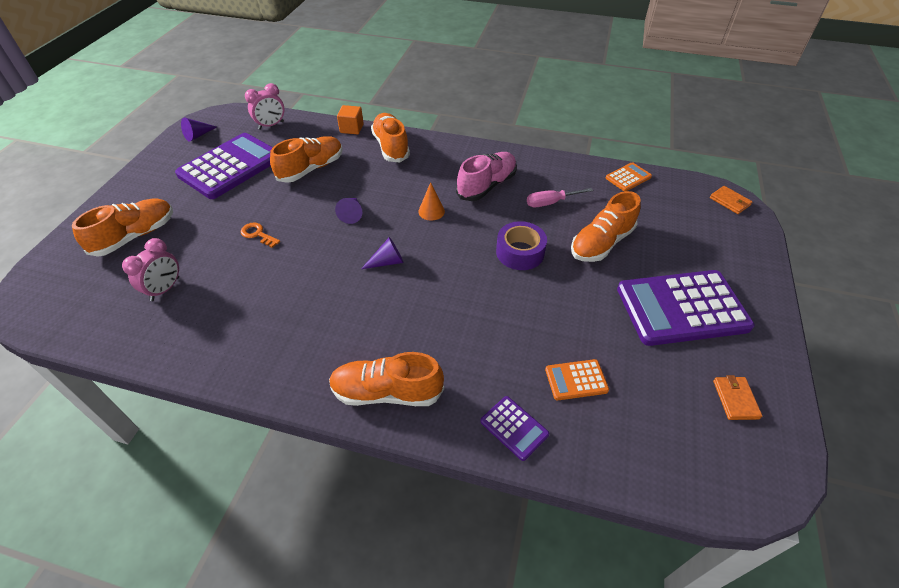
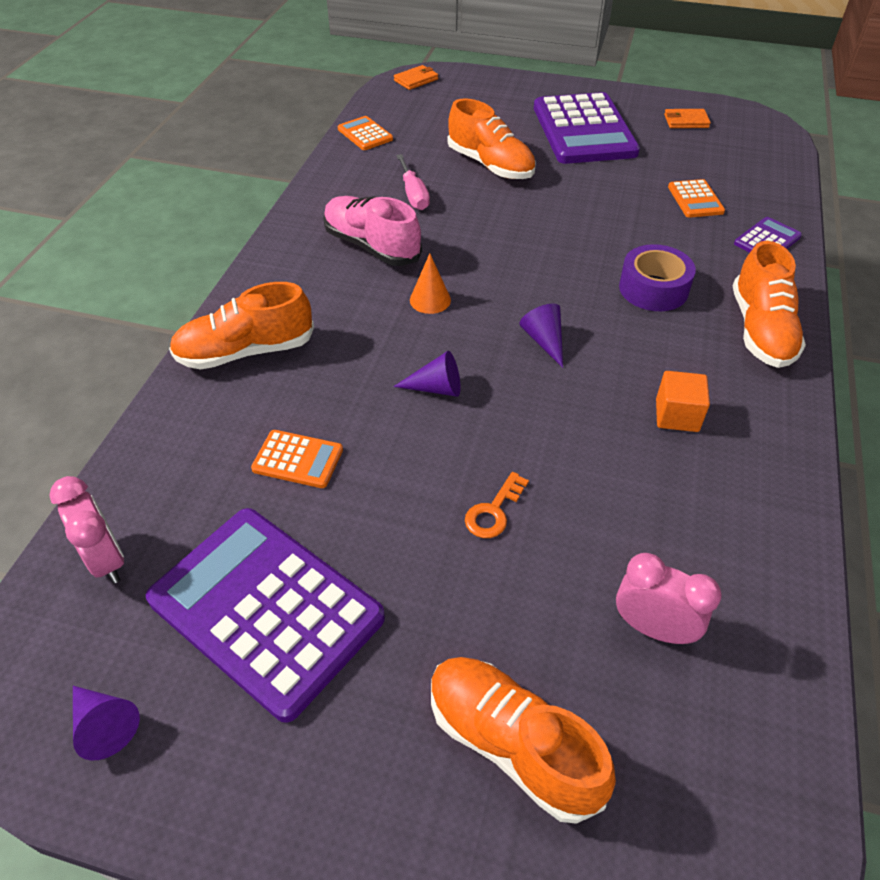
camera: 90 degrees left, 0 degrees up
orange shoe [270,136,343,183] -> orange calculator [251,430,343,488]
orange cube [337,105,364,134] -> orange cube moved to [656,371,710,432]
purple tape [496,221,547,270] -> purple tape moved to [619,244,696,311]

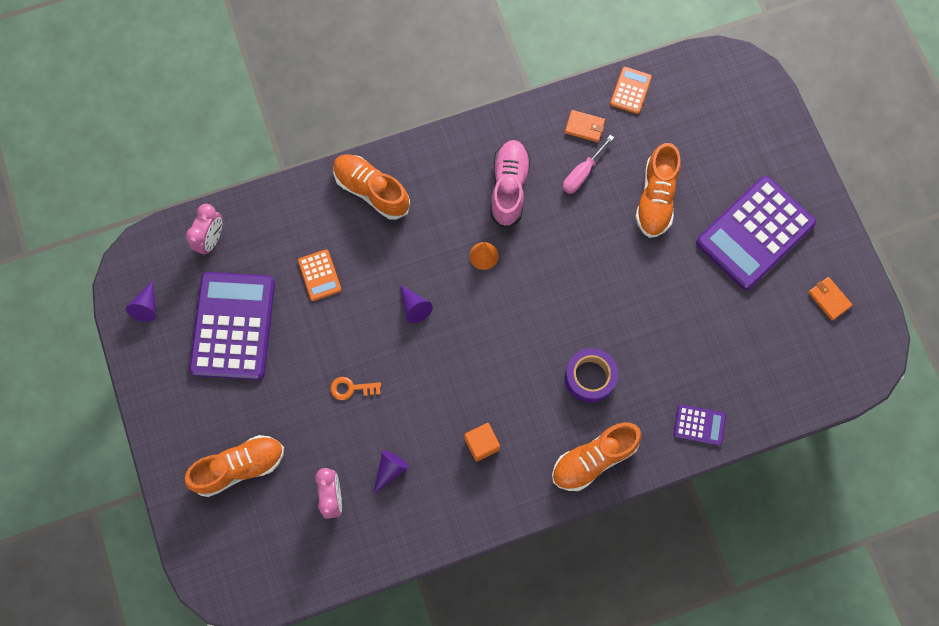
camera: 55 degrees right, 25 degrees up
orange wallet [394,65,438,90] -> orange wallet moved to [565,110,605,142]
orange shoe [431,657,616,824] -> orange shoe turned 60 degrees clockwise [184,435,284,497]
purple cone [519,304,563,368] -> purple cone moved to [373,450,409,495]
orange calculator [668,179,725,218] -> none

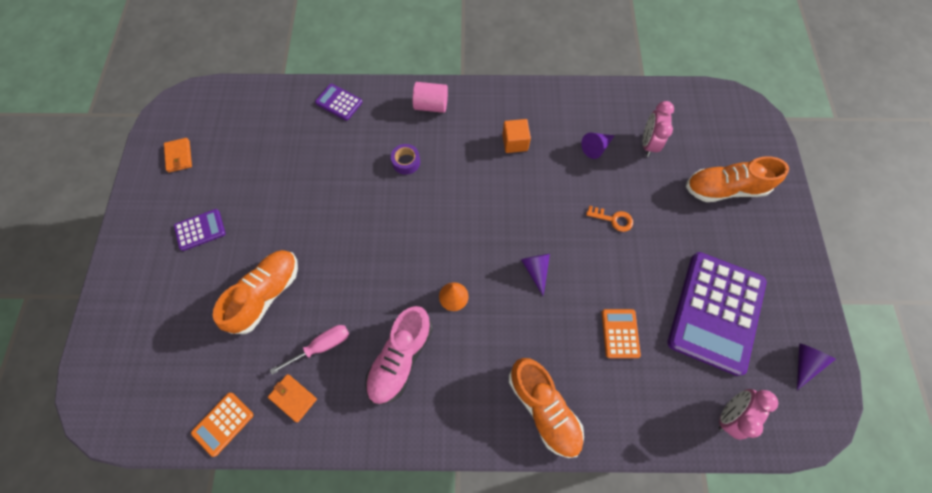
camera: 160 degrees left, 5 degrees down
orange shoe [552,423,642,491] -> pink cylinder [413,82,448,113]
purple tape [565,348,618,403] -> purple tape [391,144,420,175], size x0.62
purple calculator [696,176,816,290] -> purple calculator [174,209,226,251], size x0.45

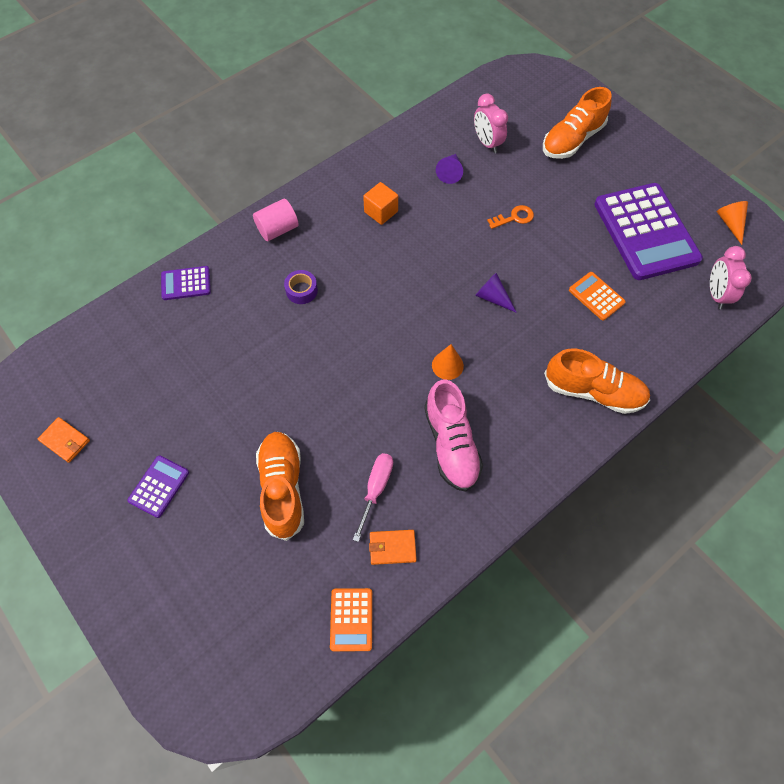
camera: 40 degrees left, 5 degrees down
purple cone [797,343,836,390] -> orange cone [717,201,748,245]

